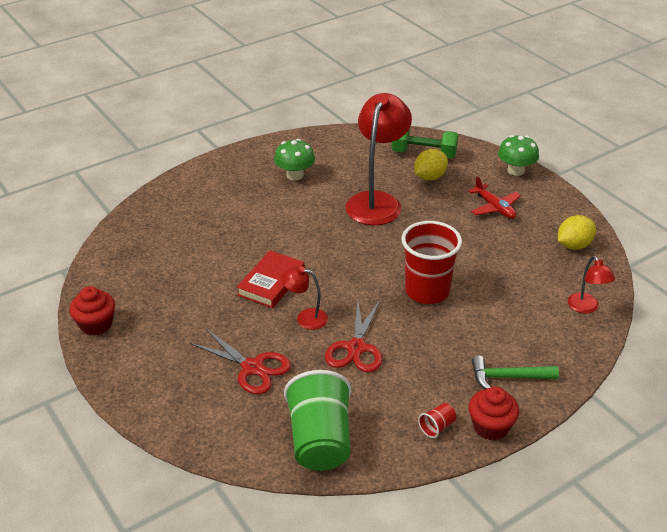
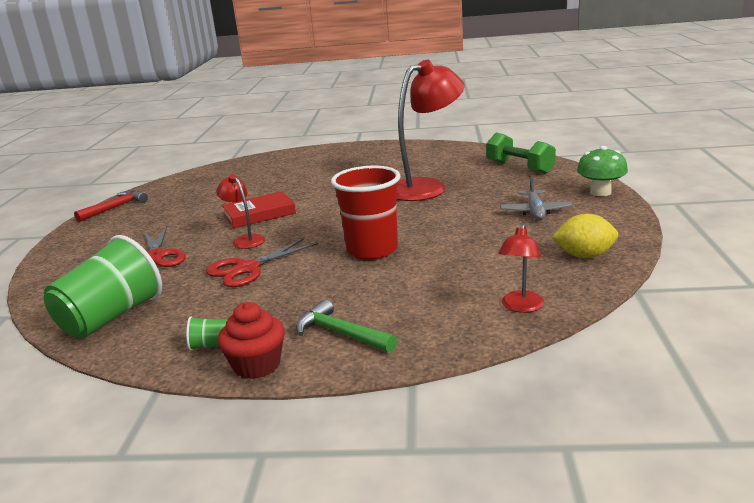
camera: 40 degrees right, 15 degrees down
red cupcake [69,286,115,336] -> red hammer [74,190,148,222]
green mushroom [274,139,315,181] -> none
yellow lemon [414,149,448,181] -> none
red cup [418,403,456,438] -> green cup [186,317,228,351]
red plane [468,176,521,219] -> grey plane [500,177,572,220]

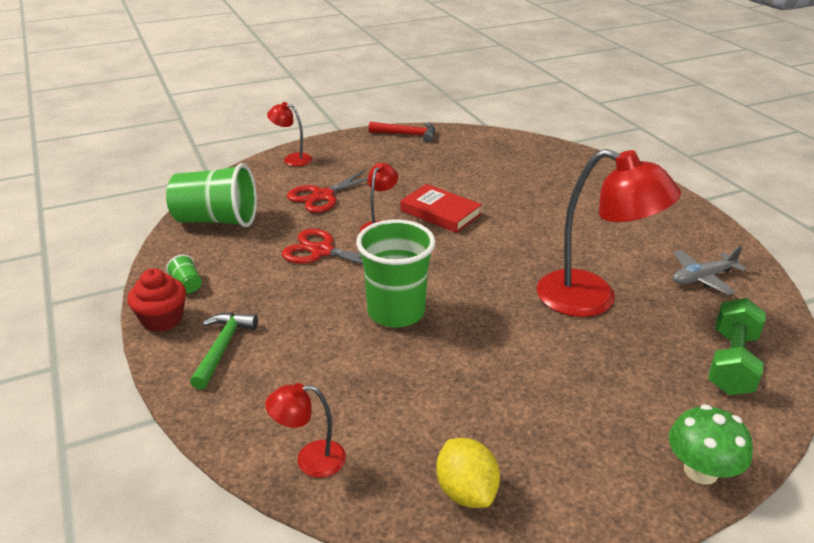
camera: 60 degrees right, 10 degrees up
red cup [331,166,400,260] -> green cup [356,219,436,328]
grey plane [500,177,572,220] -> grey plane moved to [672,246,747,295]
none -> red lamp [267,102,312,166]

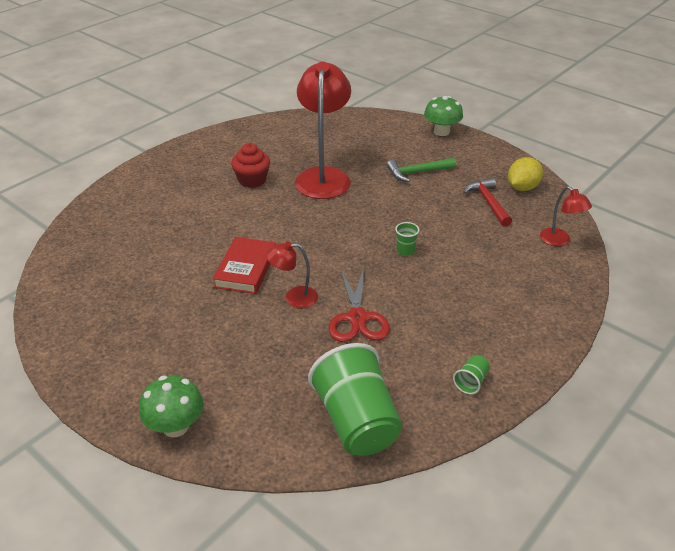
camera: 115 degrees left, 5 degrees up
red cupcake [127,268,186,332] -> red cupcake moved to [231,143,270,188]
green hammer [190,312,258,390] -> green hammer moved to [387,158,456,182]
red lamp [267,102,312,166] -> green mushroom [139,376,204,438]
red scissors [287,168,368,213] -> none
green cup [356,219,436,328] -> green cup [395,222,420,256], size x0.40
red hammer [369,122,435,143] -> red hammer moved to [463,178,512,227]
grey plane [672,246,747,295] -> none
green dumbbell [708,298,766,395] -> none

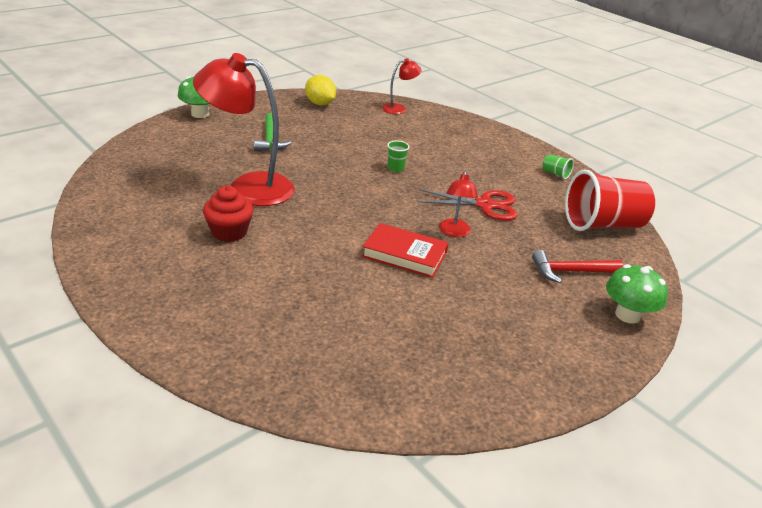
camera: 85 degrees left, 5 degrees down
green cup [308,343,402,456] -> red cup [565,170,655,231]
red hammer [463,178,512,227] -> red hammer moved to [532,250,623,283]

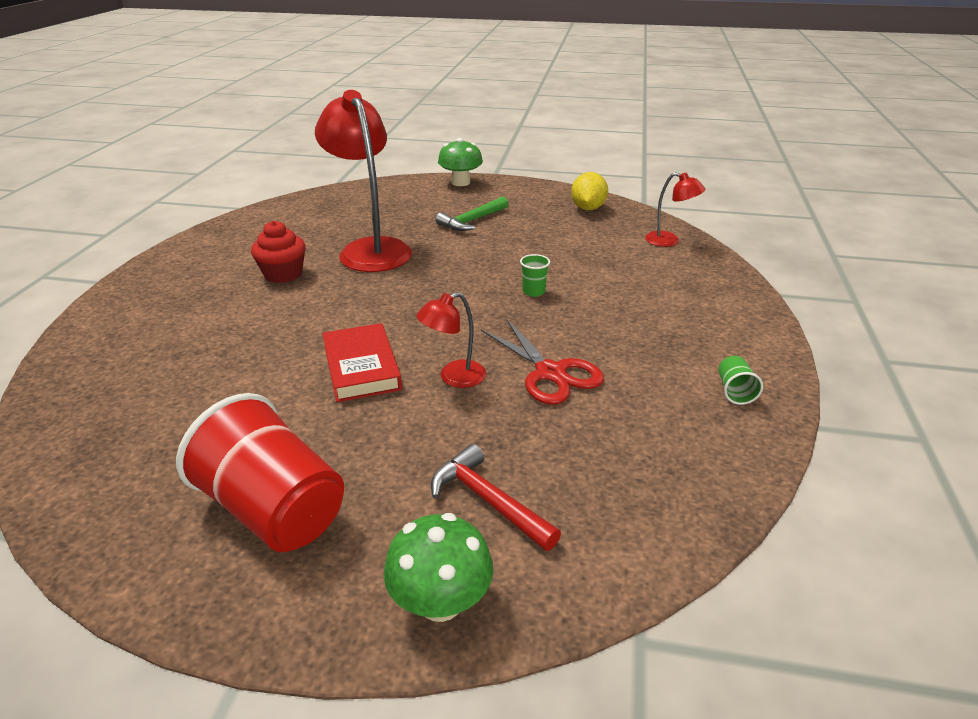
camera: 55 degrees right, 0 degrees up
red cup [565,170,655,231] -> red cup moved to [176,393,344,552]

